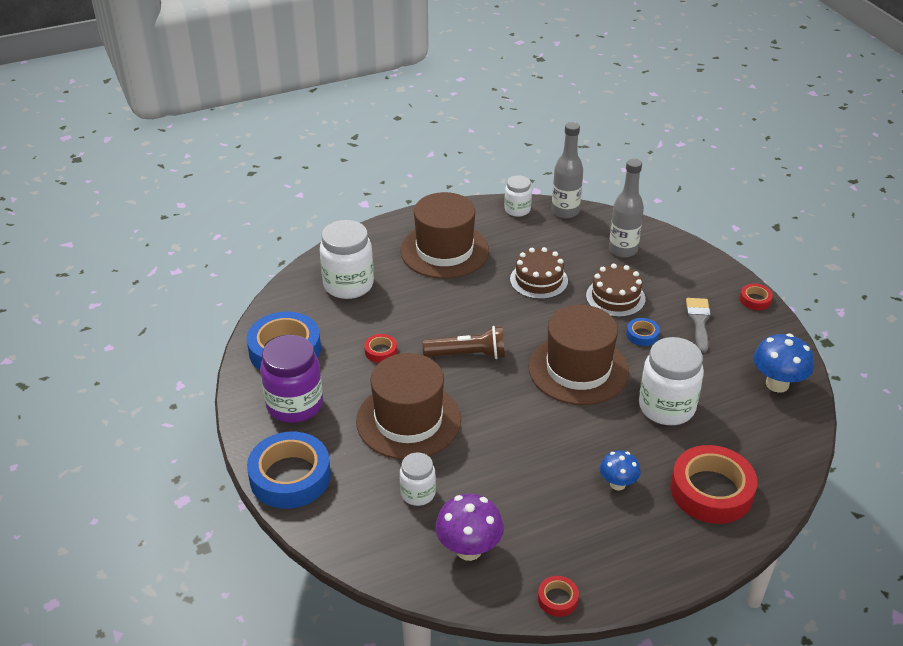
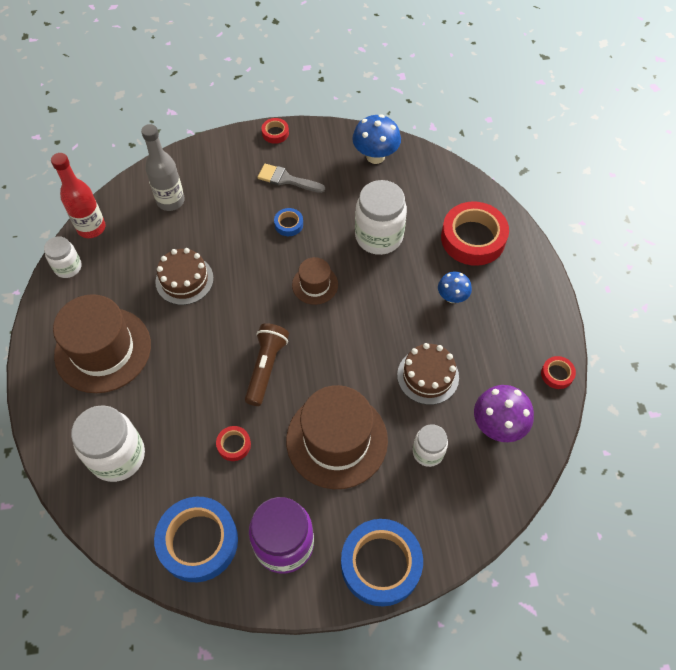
camera: 75 degrees left, 20 degrees up
brown hat [529,305,629,405] -> brown hat [292,257,338,305], size x0.51
grey bottle [552,122,583,218] -> red bottle [51,153,105,238]
brown cake [586,263,645,317] -> brown cake moved to [397,343,459,405]

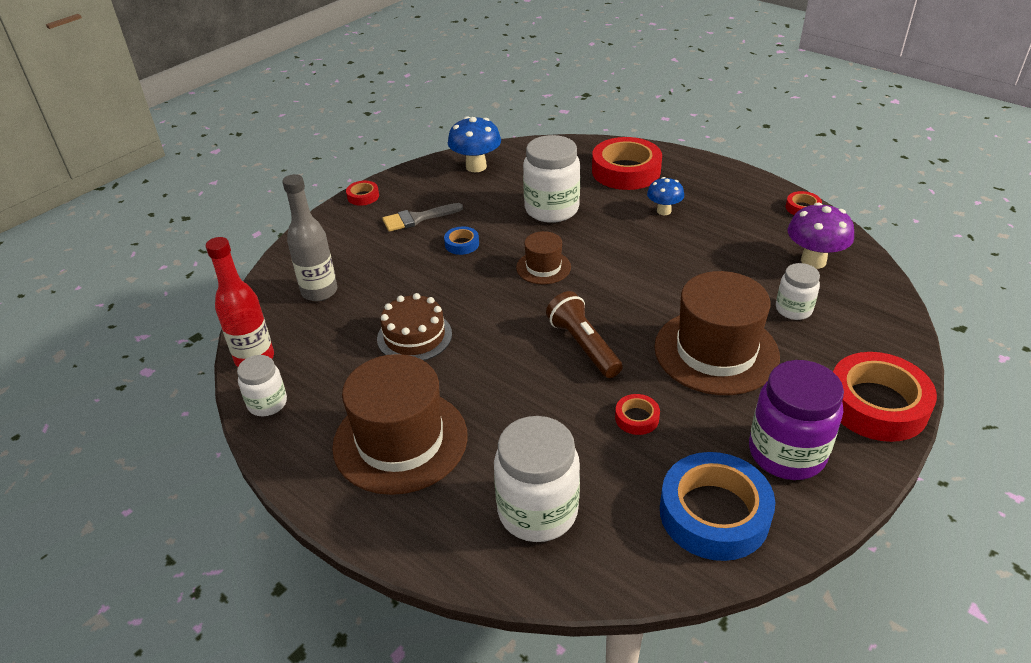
camera: 40 degrees left, 20 degrees down
blue tape [341,519,423,606] -> red tape [833,352,937,442]
brown cake [397,343,459,405] -> none

